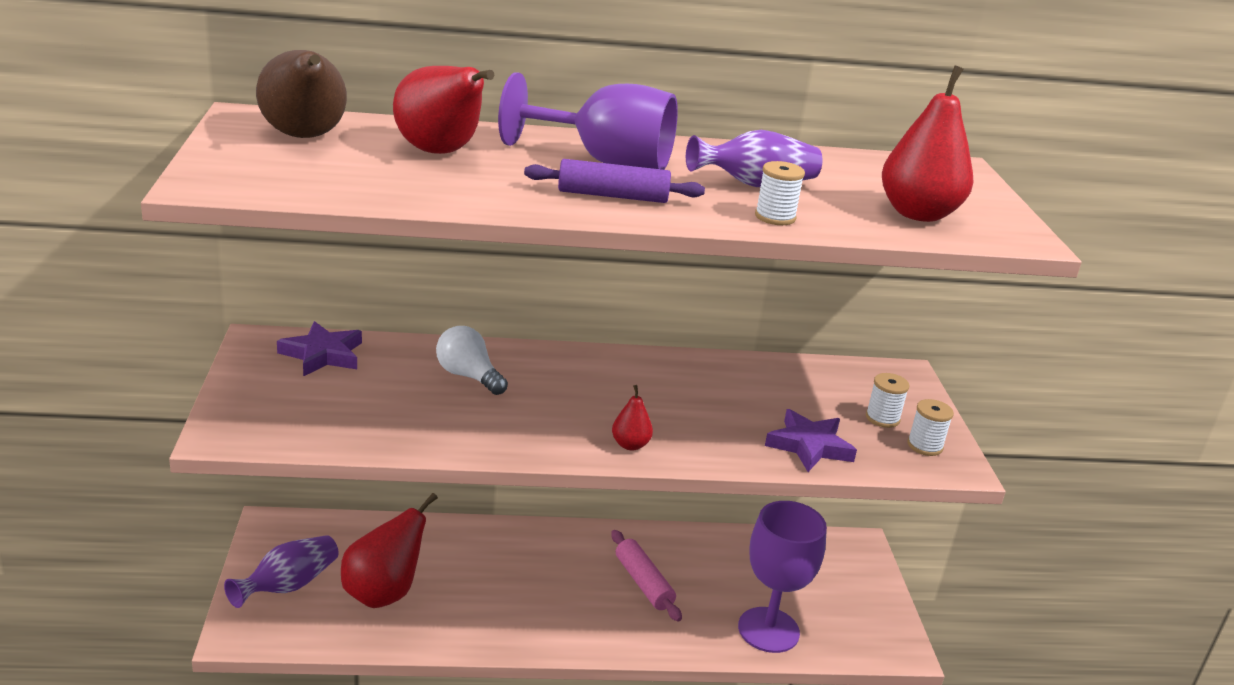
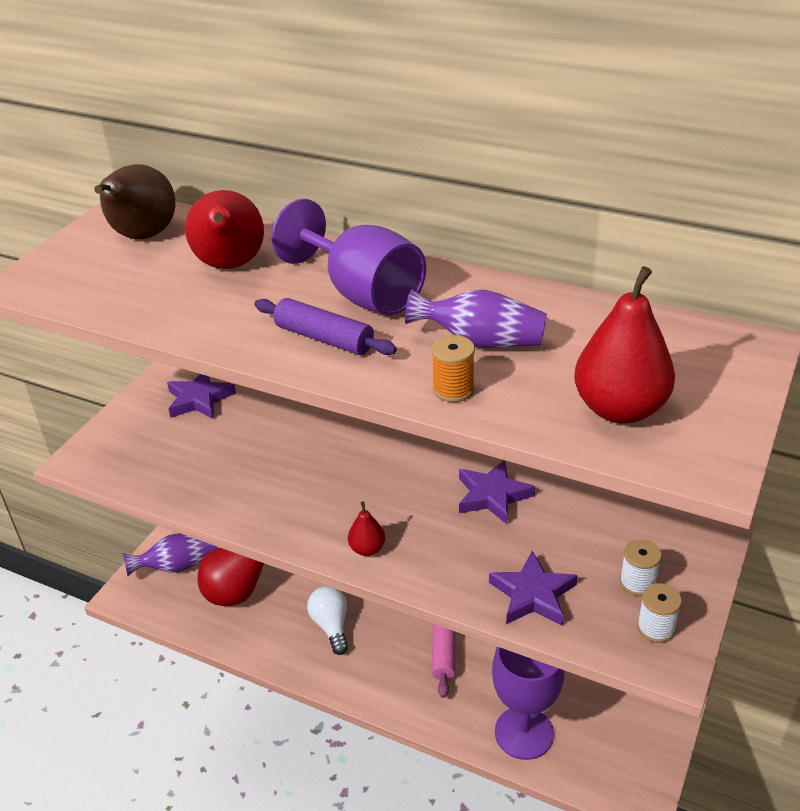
camera: 35 degrees right, 10 degrees up
white light bulb [436,326,508,395] -> white light bulb moved to [307,586,348,655]
white spool [755,161,805,225] -> orange spool [431,335,475,402]
none -> purple star [459,460,535,524]

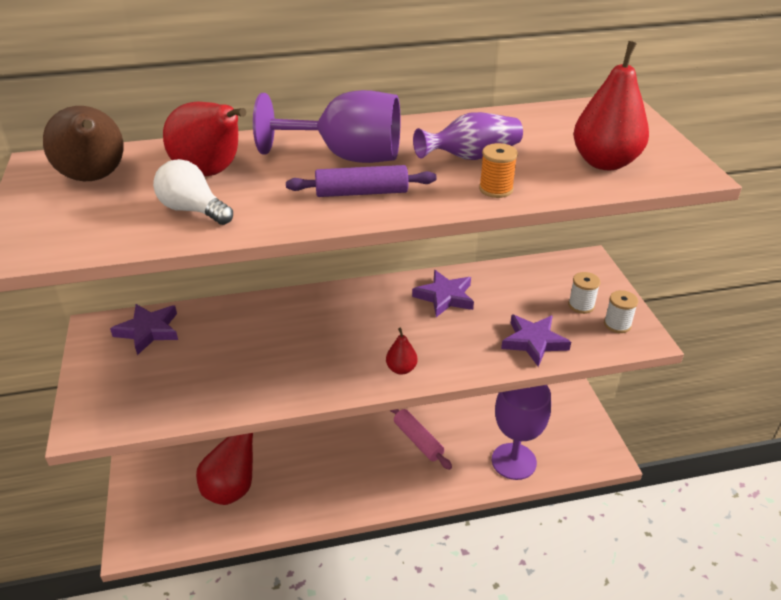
camera: 40 degrees left, 0 degrees up
purple vase [123,533,218,576] -> none
white light bulb [307,586,348,655] -> white light bulb moved to [153,159,233,225]

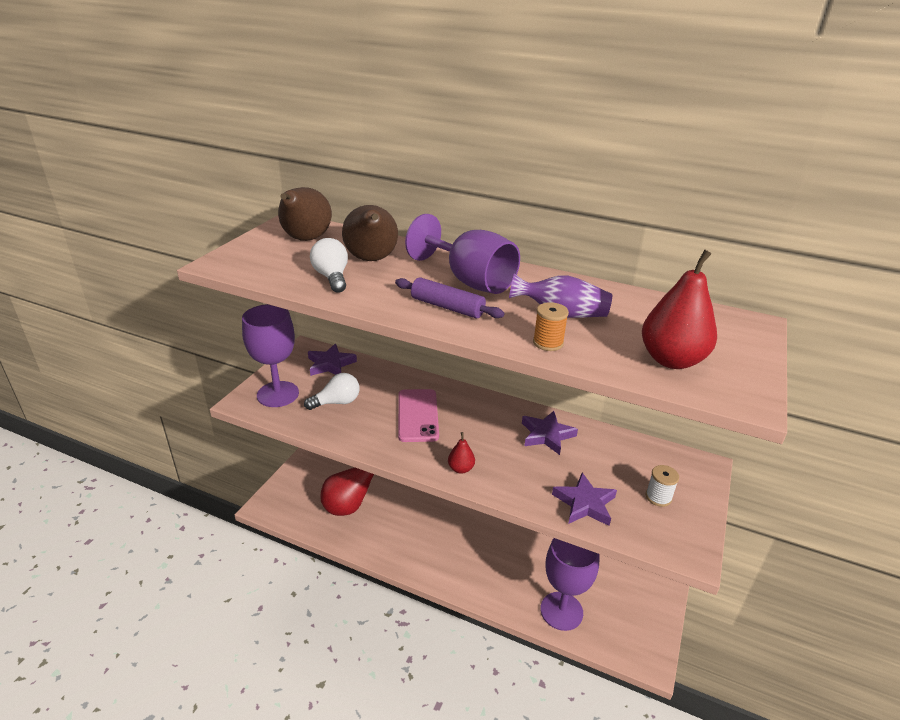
camera: 35 degrees right, 5 degrees down
red pear [163,101,246,176] -> brown pear [342,205,398,261]
pink rolling pin [390,409,452,470] -> none
white spool [604,290,638,333] -> none
none -> purple goblet [242,304,299,407]
none -> white light bulb [304,373,359,410]
none -> pink phone [398,389,439,442]

